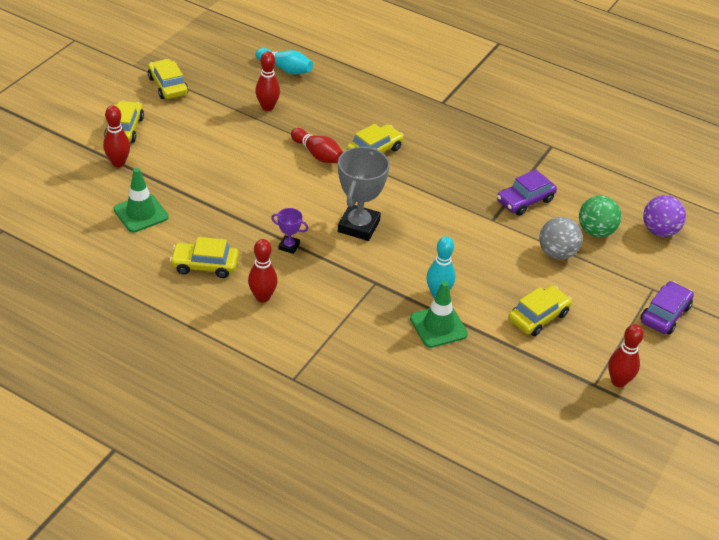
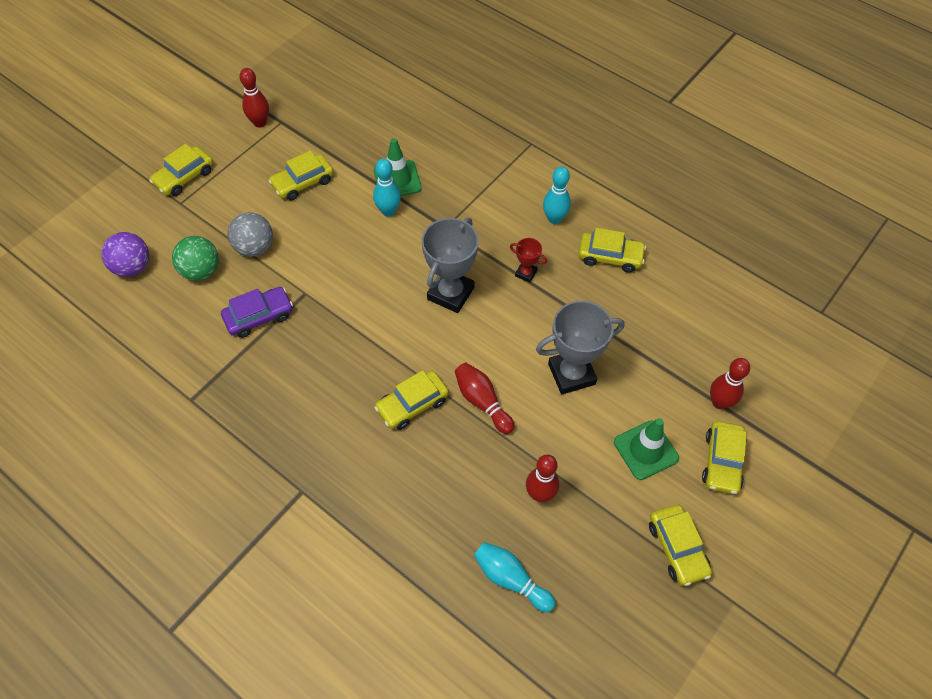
camera: 170 degrees left, 15 degrees up
green traffic cone [113,168,169,232] -> green traffic cone moved to [614,418,679,480]
red bowling pin [248,239,278,303] -> turquoise bowling pin [543,167,571,224]
purple trophy [271,208,308,254] -> red trophy [510,238,547,283]
purple car [640,281,694,334] -> yellow car [149,144,213,196]
none -> grey trophy [536,301,625,394]

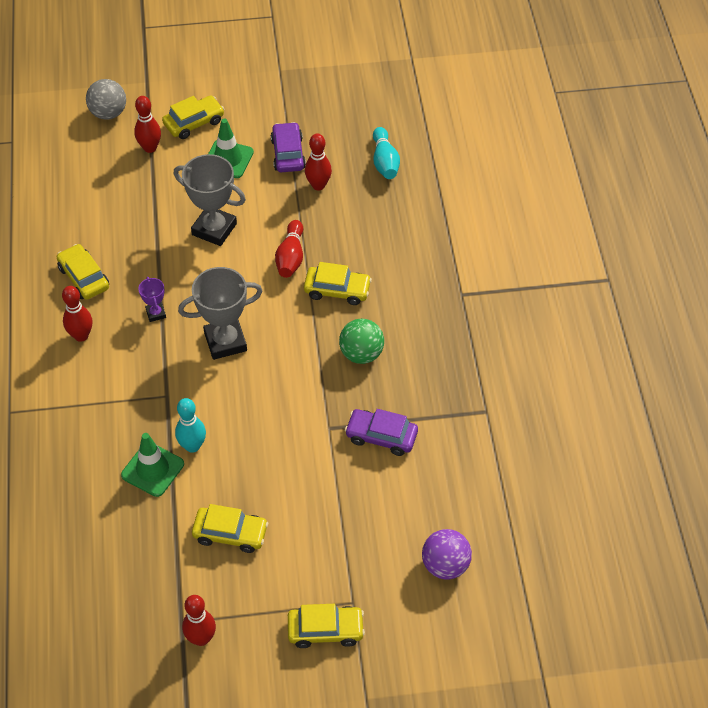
camera: 135 degrees left, 5 degrees down
green ball [172,236,219,281] -> green ball moved to [339,319,384,364]
grey ball [228,212,273,257] -> grey ball moved to [86,79,126,120]
red trophy [510,238,547,283] -> purple trophy [138,277,166,322]
turquoise bowling pin [543,167,571,224] -> red bowling pin [62,286,92,342]
yellow car [649,504,712,586] -> none
none -> purple car [271,122,306,172]

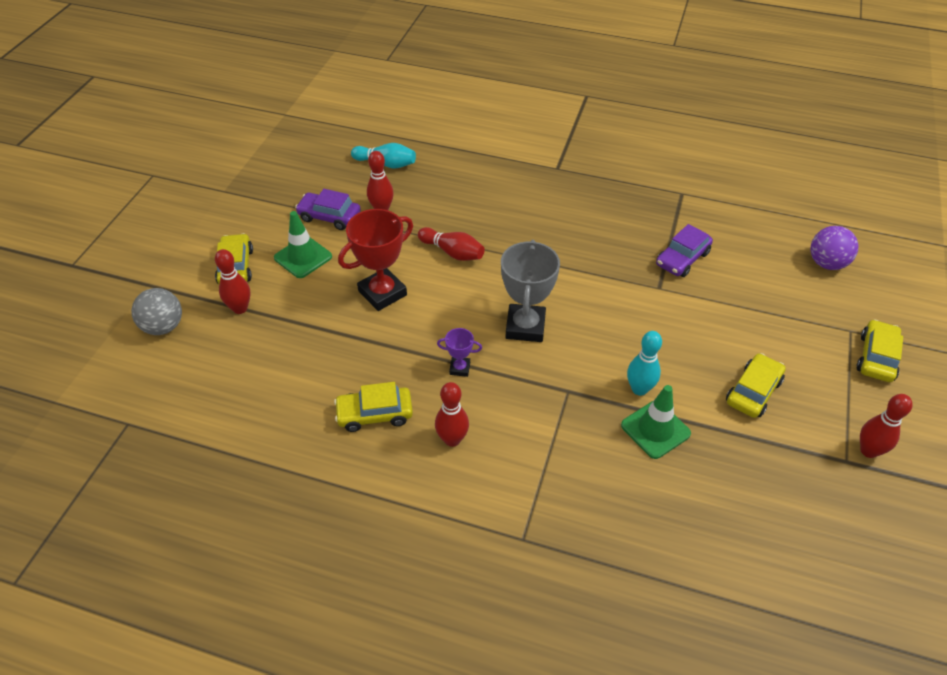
camera: 65 degrees left, 5 degrees down
grey trophy [174,154,246,246] -> red trophy [338,209,413,311]
yellow car [304,262,372,305] -> none
green ball [339,319,384,364] -> none

